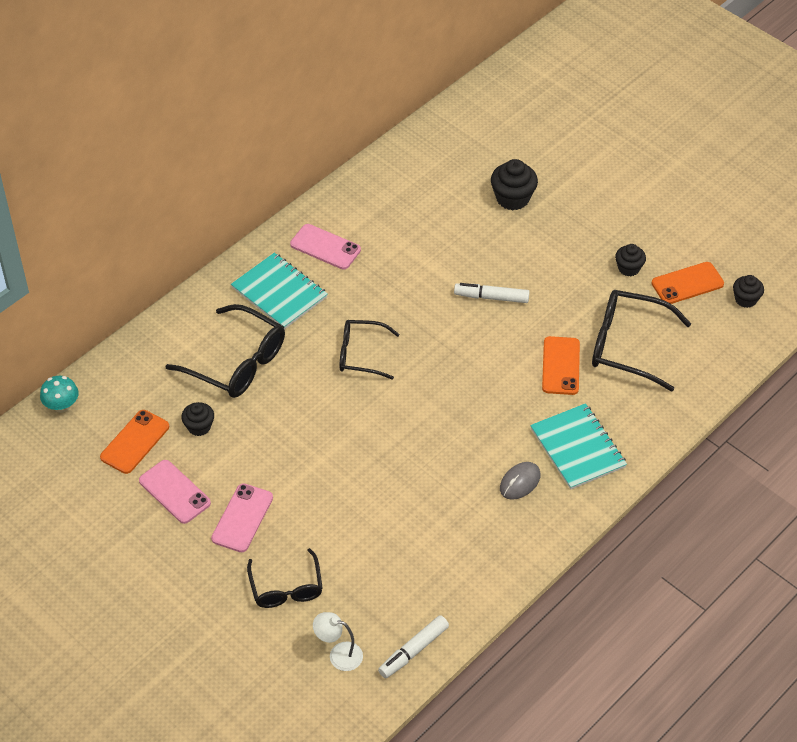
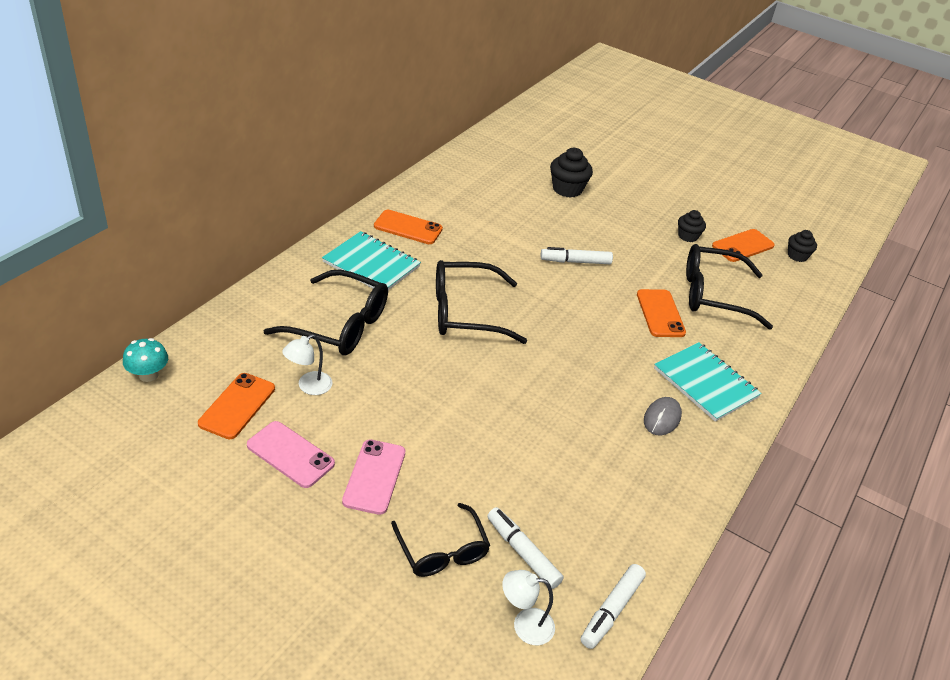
camera: 15 degrees left, 10 degrees down
black cupcake [181,402,214,436] -> white lamp [282,334,332,395]
pink phone [290,224,361,269] -> orange phone [374,210,443,244]
black glasses [340,320,400,380] -> black glasses [436,260,527,344], size x1.56
none -> white marker [487,507,564,589]

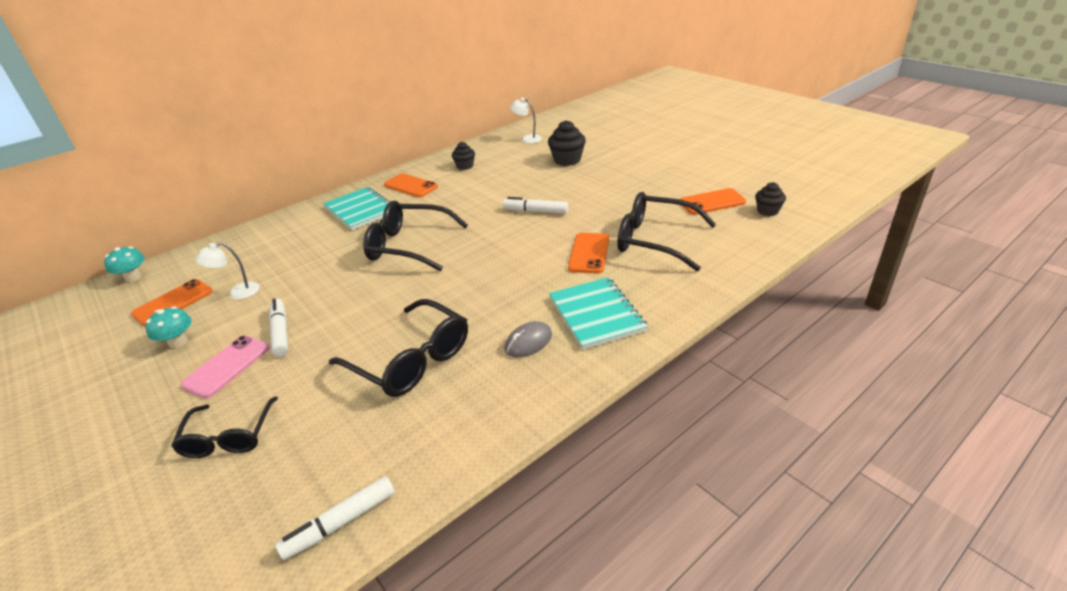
camera: 25 degrees right, 5 degrees down
pink phone [247,421,335,488] -> turquoise mushroom [145,306,192,348]
black glasses [264,270,388,355] -> black glasses moved to [329,299,468,397]
white marker [487,507,564,589] -> white marker moved to [269,298,288,357]
white lamp [502,570,555,645] -> white lamp moved to [510,98,542,143]
black cupcake [678,210,706,242] -> black cupcake moved to [452,142,475,170]

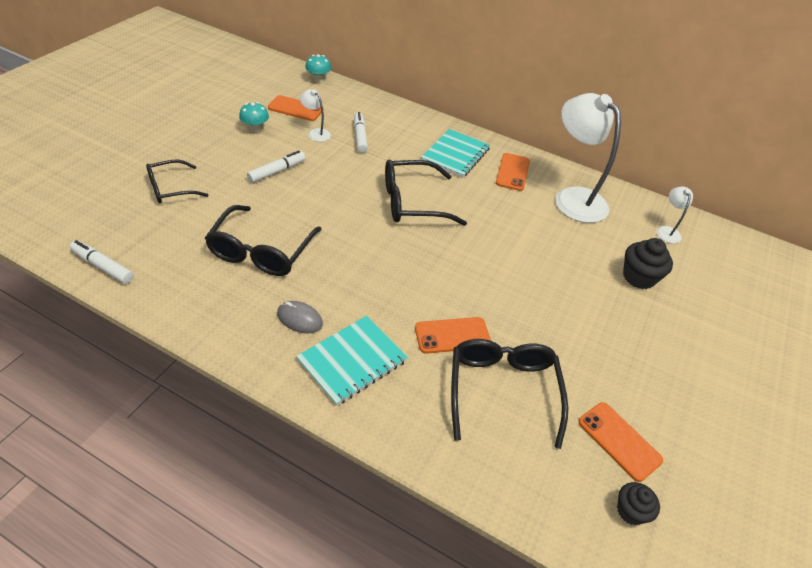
camera: 60 degrees right, 10 degrees up
pink phone [181,336,269,398] -> none
black glasses [363,200,468,271] -> black glasses turned 90 degrees counterclockwise [385,159,467,226]
black cupcake [452,142,475,170] -> white lamp [555,93,621,223]
white marker [503,197,568,214] -> white marker moved to [354,112,368,153]

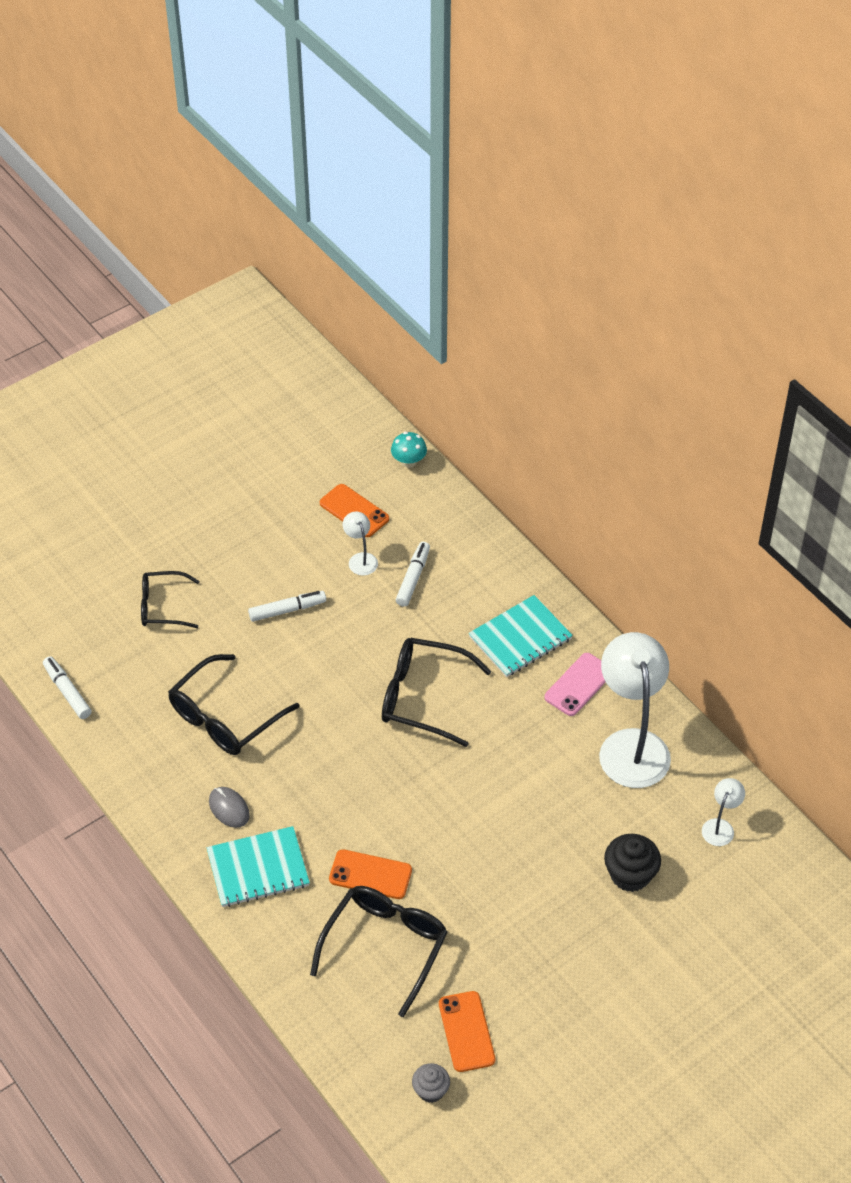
camera: 30 degrees right, 5 degrees up
turquoise mushroom [239,102,269,133] -> none
orange phone [496,153,530,191] -> pink phone [545,653,606,716]
black cupcake [617,482,660,525] -> grey cupcake [412,1063,450,1103]

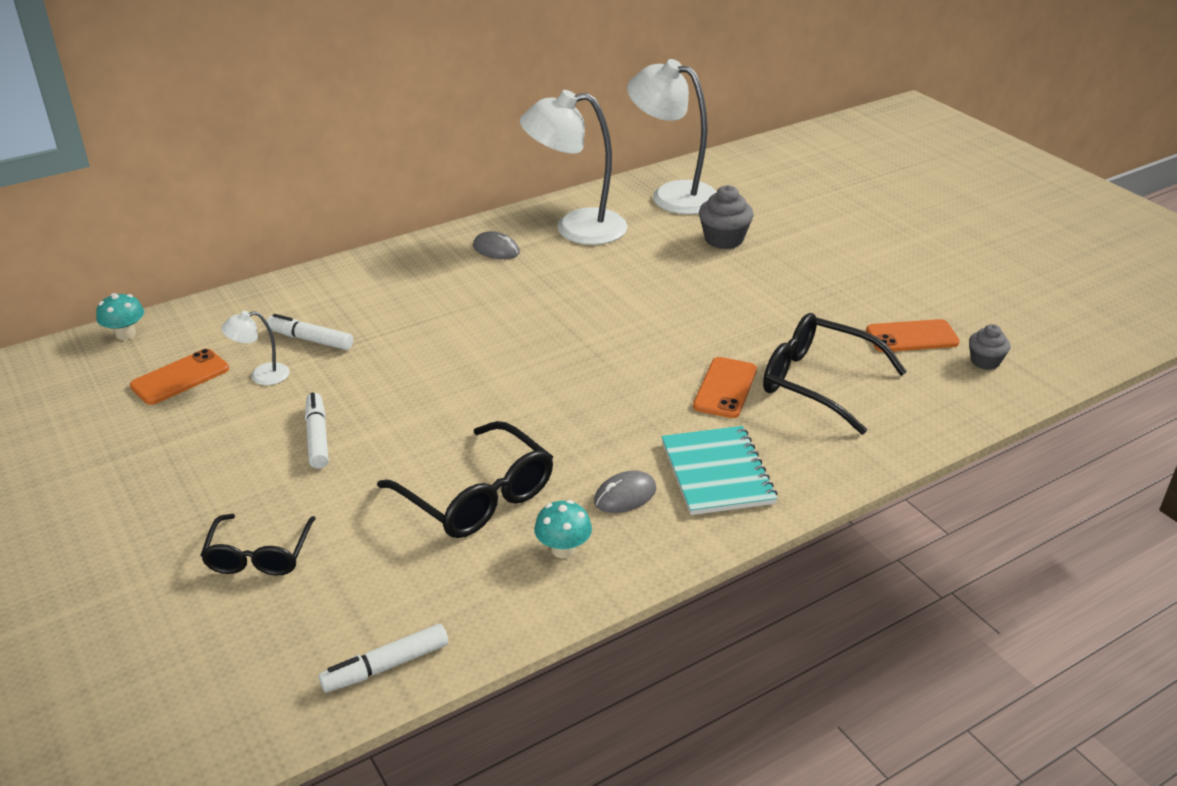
camera: 85 degrees left, 15 degrees down
black glasses [382,638,492,747] -> none
turquoise notebook [469,595,573,677] -> none
pink phone [545,653,606,716] -> grey mouse [473,231,520,259]
black cupcake [604,834,661,892] -> grey cupcake [699,185,754,249]
white lamp [702,778,745,846] -> white lamp [627,59,717,214], size x2.25
none -> turquoise mushroom [534,500,592,558]

